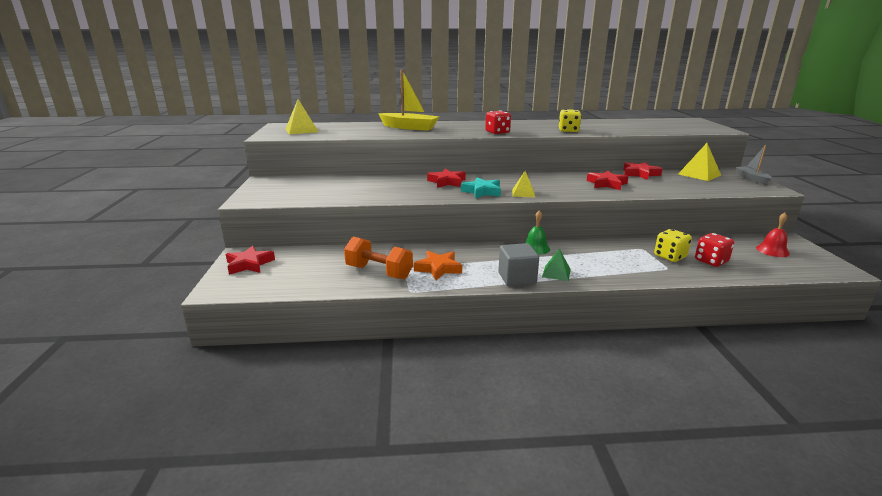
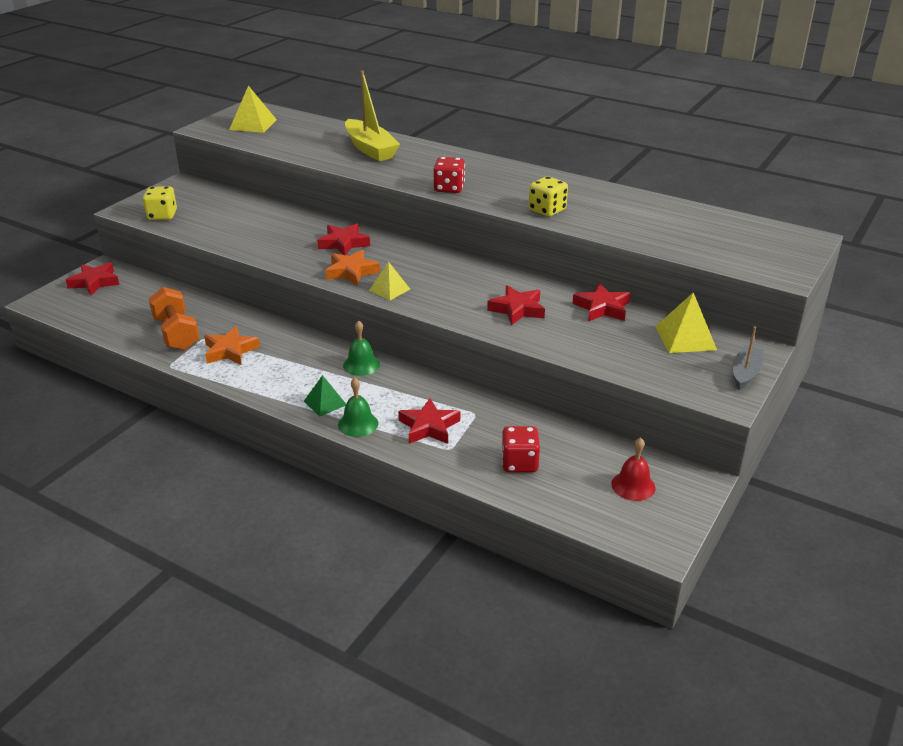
camera: 35 degrees right, 10 degrees up
turquoise star [461,177,501,199] -> orange star [325,250,380,286]
grey cube [498,243,539,286] -> none
yellow dice [654,229,692,262] -> yellow dice moved to [143,186,177,220]
none -> green bell [338,378,378,437]
none -> red star [398,398,460,444]

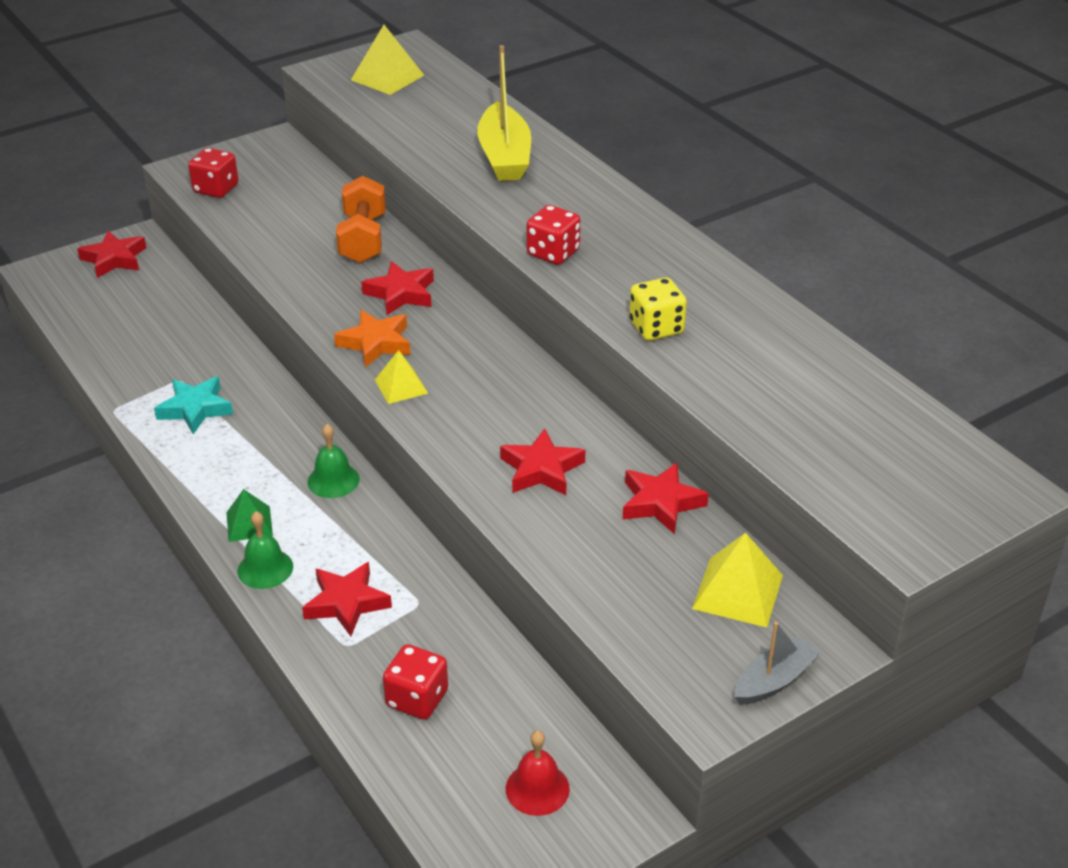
camera: 25 degrees right, 5 degrees up
yellow dice [143,186,177,220] -> red dice [188,148,239,198]
orange dumbbell [149,287,200,350] -> orange dumbbell moved to [336,176,386,263]
orange star [204,326,260,365] -> turquoise star [154,376,233,434]

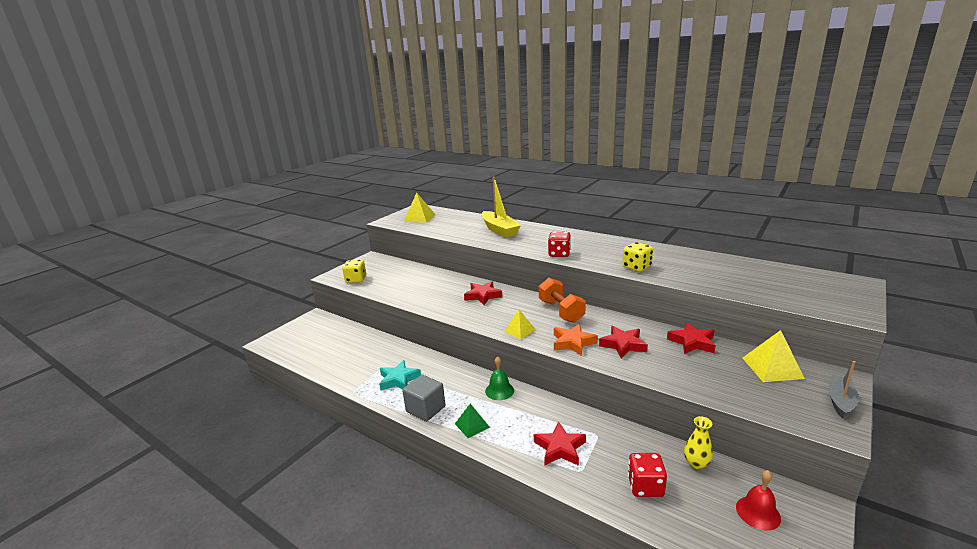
camera: 20 degrees left, 15 degrees down
red star [77,231,146,278] -> none
red dice [188,148,239,198] -> yellow dice [342,260,366,283]
green bell [238,511,293,589] -> none
orange star [334,310,411,368] -> orange star moved to [554,324,598,356]
orange dumbbell [336,176,386,263] -> orange dumbbell moved to [539,278,586,323]
none -> grey cube [402,375,445,422]
none -> yellow vase [684,416,713,469]

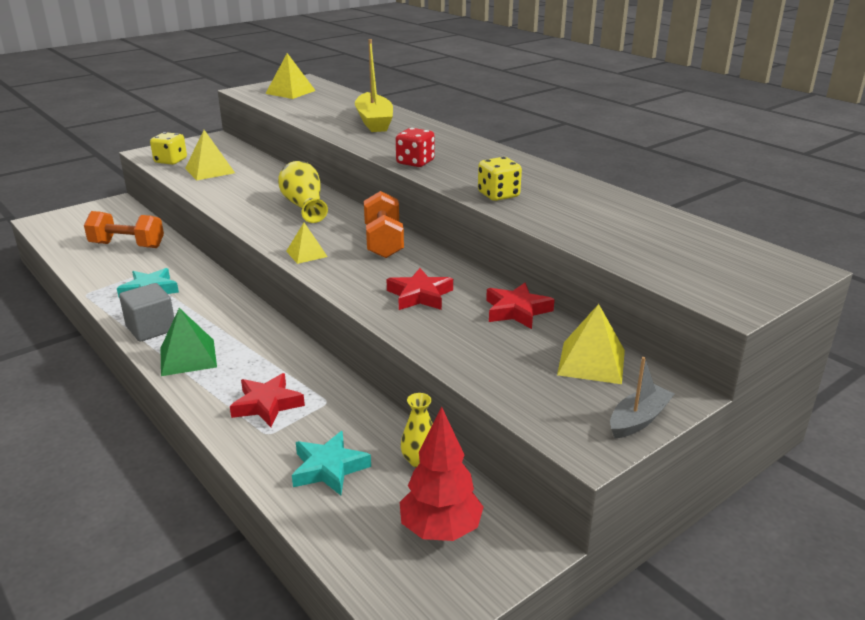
camera: 15 degrees right, 5 degrees up
green pyramid [455,404,490,438] -> green pyramid [161,308,217,376], size x1.53
red star [464,281,502,305] -> yellow vase [278,161,328,223]
green bell [485,356,514,400] -> none
orange star [554,324,598,356] -> none
red dice [628,453,667,497] -> turquoise star [292,431,371,495]
red bell [736,470,781,531] -> red tree [400,407,483,541]
none -> orange dumbbell [84,211,164,248]
none -> yellow pyramid [185,130,235,180]

